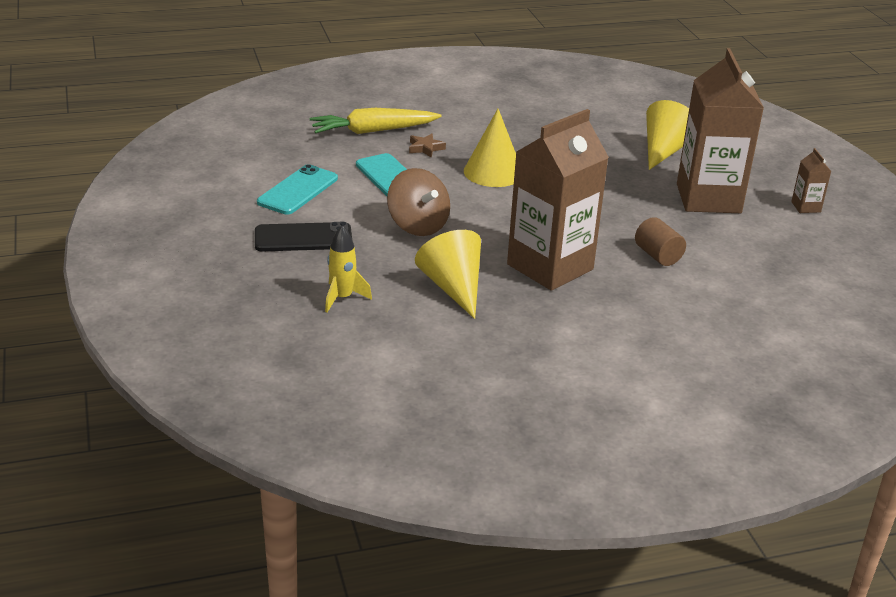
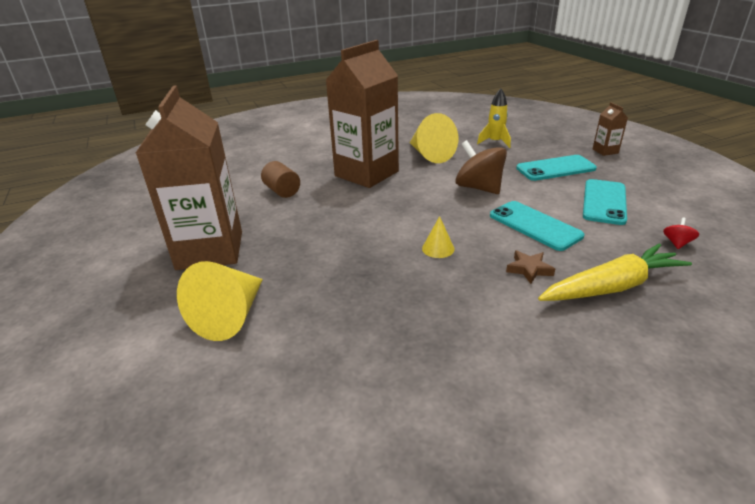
camera: 175 degrees right, 0 degrees up
black phone [255,222,352,251] -> turquoise phone [516,155,597,181]
yellow cone [464,109,516,187] -> yellow cone [422,216,455,258], size x0.49
brown carton [791,148,831,213] -> brown carton moved to [593,102,628,156]
none -> red spinning top [663,218,699,249]

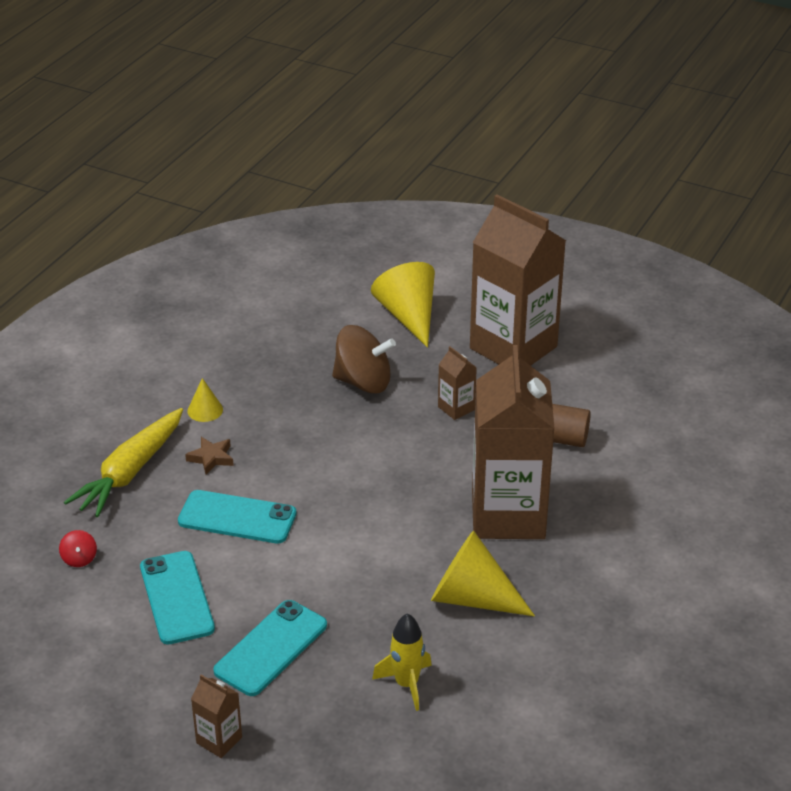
camera: 140 degrees right, 5 degrees up
yellow cone [422,216,455,258] -> yellow cone moved to [188,378,223,422]
brown spinning top [455,140,507,194] -> brown spinning top moved to [332,325,396,394]
none -> brown carton [438,346,477,420]

